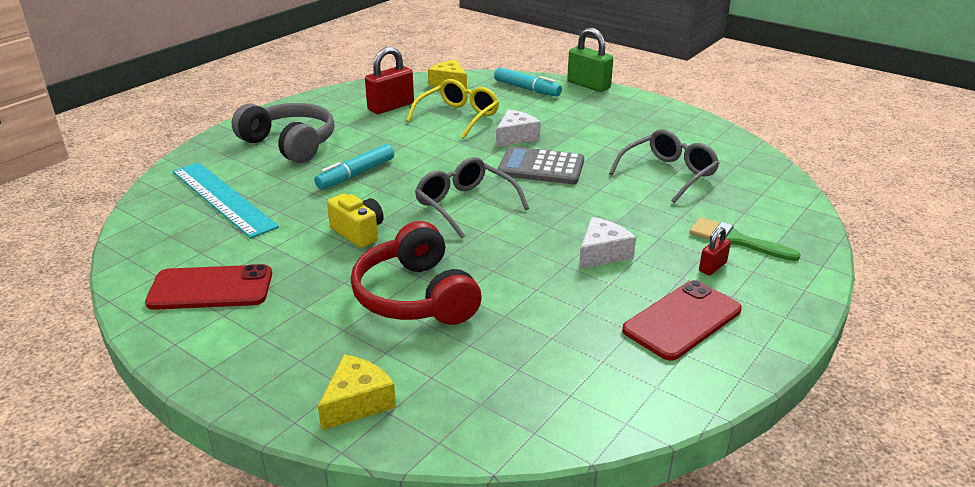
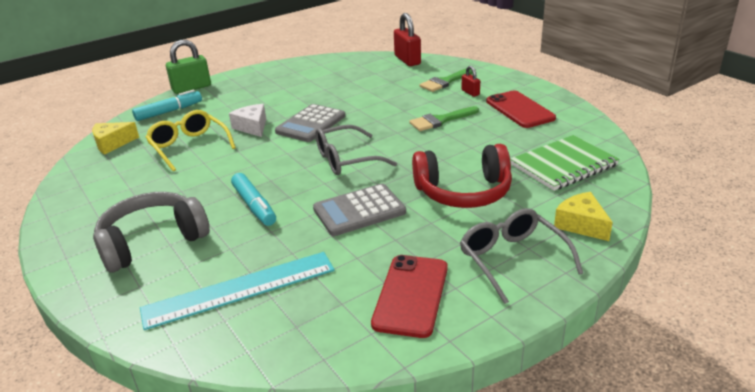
camera: 70 degrees left, 0 degrees up
yellow camera [327,194,384,248] -> grey calculator [313,184,406,236]
red padlock [365,47,414,114] -> red padlock moved to [394,13,421,66]
white cheese [579,217,636,269] -> green brush [409,106,479,131]
grey glasses [609,129,719,203] -> grey glasses moved to [460,208,583,304]
none -> green notebook [510,135,619,191]

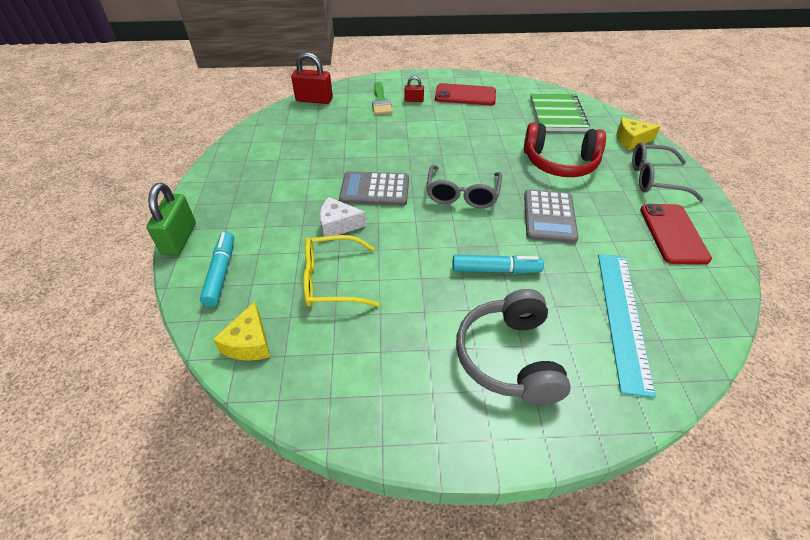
camera: 60 degrees left, 15 degrees up
grey calculator [275,104,345,142] -> grey calculator turned 120 degrees clockwise [339,171,409,206]
red phone [371,255,448,338] -> red phone turned 45 degrees clockwise [640,204,712,264]
green brush [409,106,479,131] -> none
red headphones [412,144,512,208] -> red headphones turned 75 degrees clockwise [524,122,606,177]

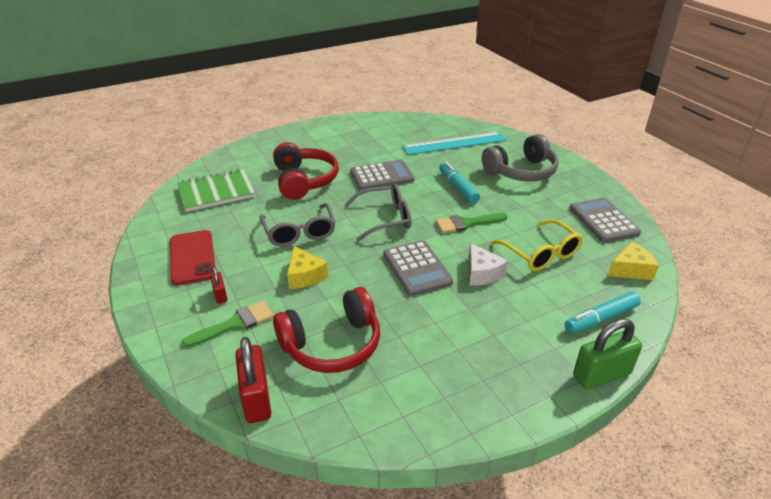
camera: 115 degrees left, 10 degrees down
yellow cheese [617,117,661,150] -> yellow cheese moved to [287,246,328,289]
grey glasses [632,142,704,202] -> grey glasses moved to [260,203,336,247]
red phone [640,204,712,264] -> none
none -> red headphones [273,287,380,373]
none -> green brush [436,213,507,233]
none -> grey calculator [570,198,641,243]

